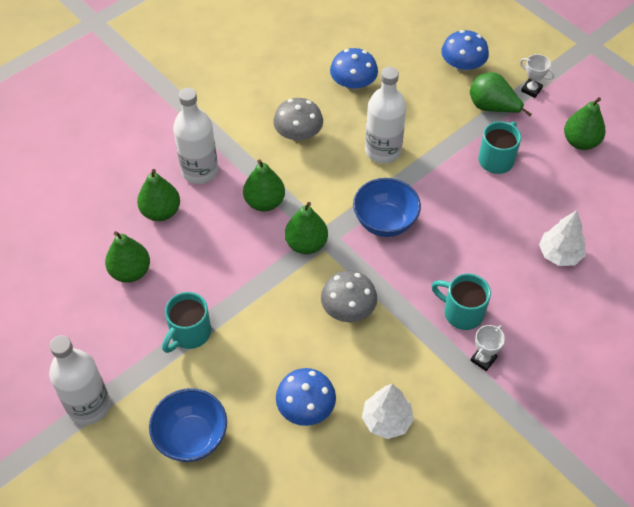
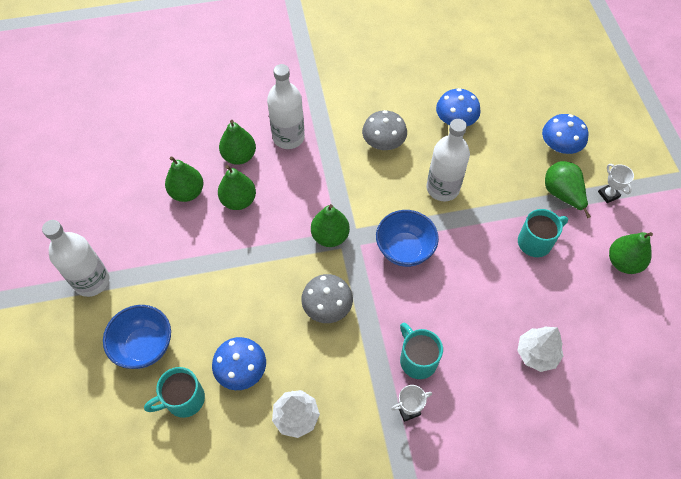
camera: 30 degrees right, 5 degrees up
turquoise mug [162,292,211,353] -> turquoise mug moved to [144,367,205,418]
green pear [243,159,285,211] -> green pear moved to [218,165,256,210]

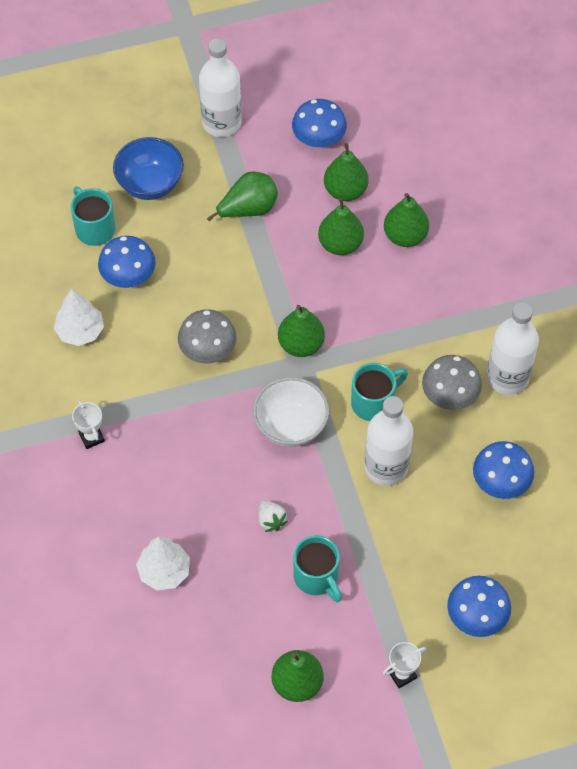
camera: 85 degrees right, 0 degrees up
white bottle [267,64,305,149] -> white bottle moved to [487,302,539,395]
blue bowl [376,210,439,267] -> white bowl [253,377,329,447]
turquoise mug [400,322,443,379] -> turquoise mug moved to [351,363,408,421]
green pear [545,161,591,218] -> green pear moved to [207,171,278,222]
none -> white strawberry [259,500,288,532]
none -> blue mushroom [292,99,347,147]

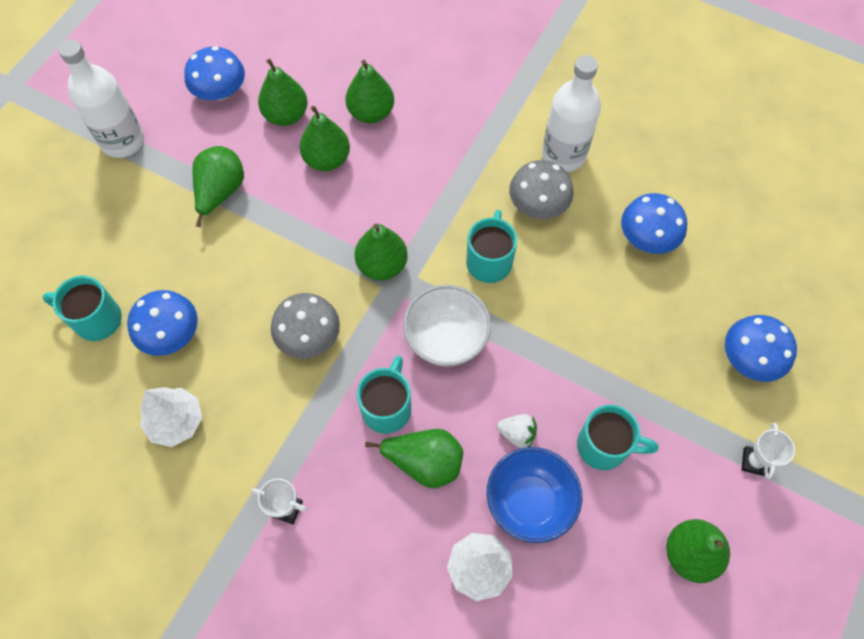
camera: 45 degrees left, 5 degrees up
blue bowl [113,137,184,200] -> blue bowl moved to [487,447,582,543]
white bottle [364,396,413,486] -> none
none -> turquoise mug [357,356,411,434]
none -> green pear [365,429,463,488]

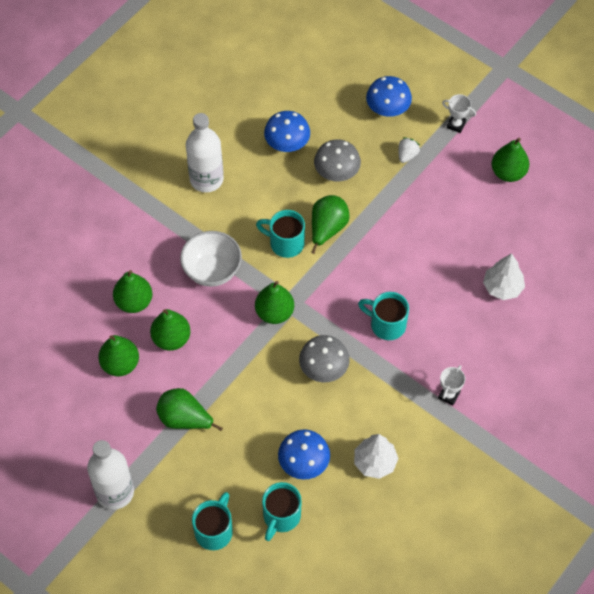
camera: 80 degrees left, 5 degrees down
blue mushroom [184,46,245,101] -> none
green pear [365,429,463,488] -> green pear moved to [311,195,349,254]
white bowl [403,285,491,367] -> white bowl moved to [180,231,242,287]
blue bowl [487,447,582,543] -> none
white strawberry [497,414,537,448] -> white strawberry moved to [398,137,420,163]
grey mushroom [509,160,573,219] -> grey mushroom moved to [314,139,361,181]
turquoise mug [577,405,658,470] -> turquoise mug moved to [192,492,233,550]

